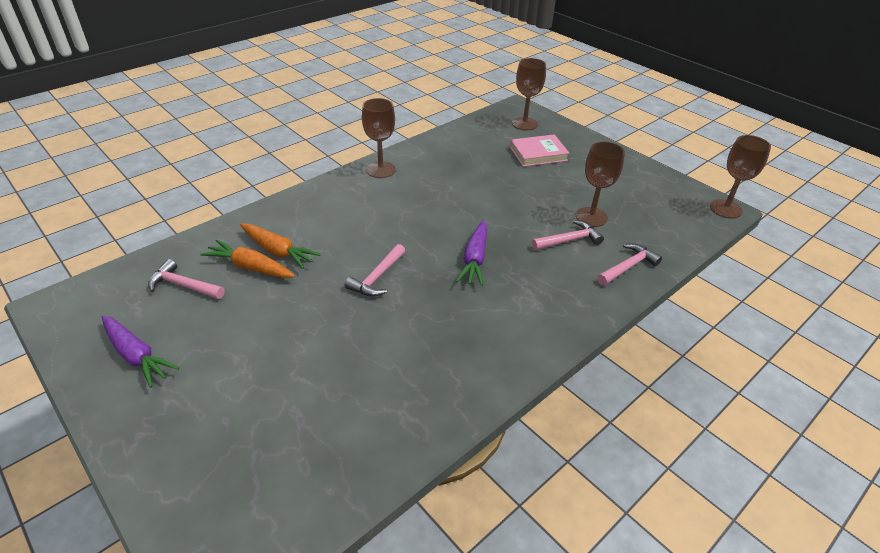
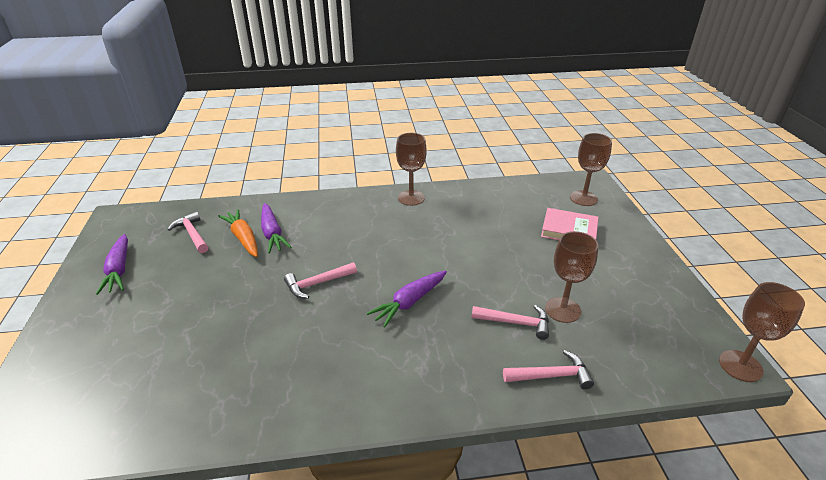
camera: 35 degrees right, 5 degrees down
orange carrot [240,223,321,269] -> purple carrot [261,203,291,253]

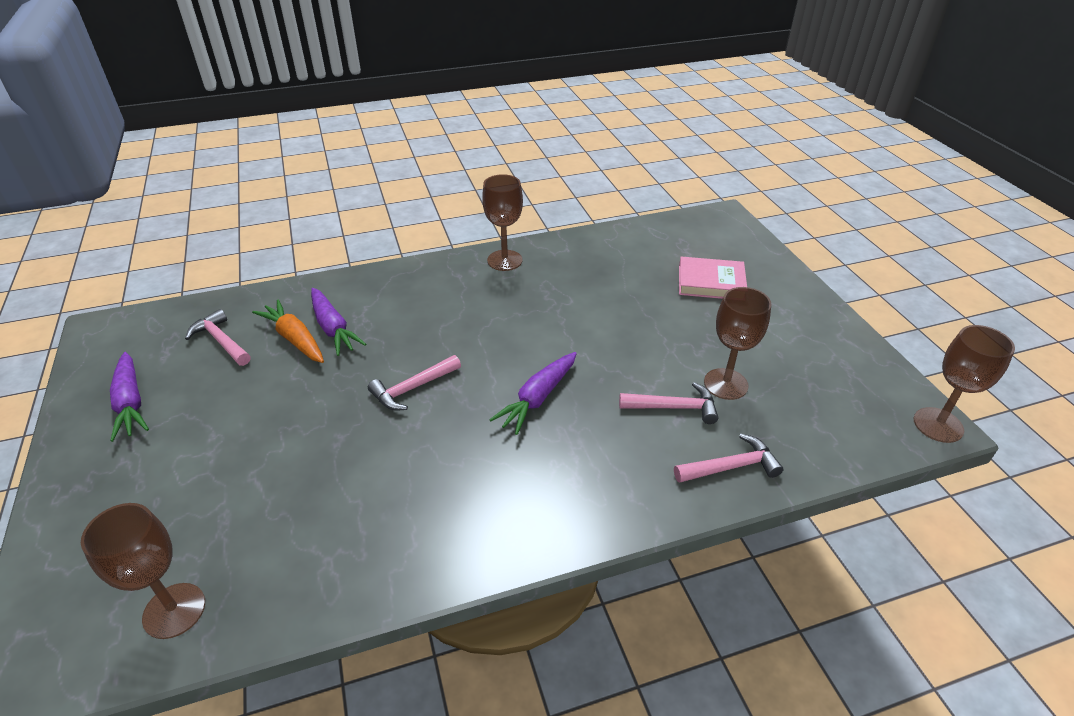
camera: 10 degrees left, 5 degrees up
brown goblet [570,133,612,206] -> brown goblet moved to [81,503,205,639]

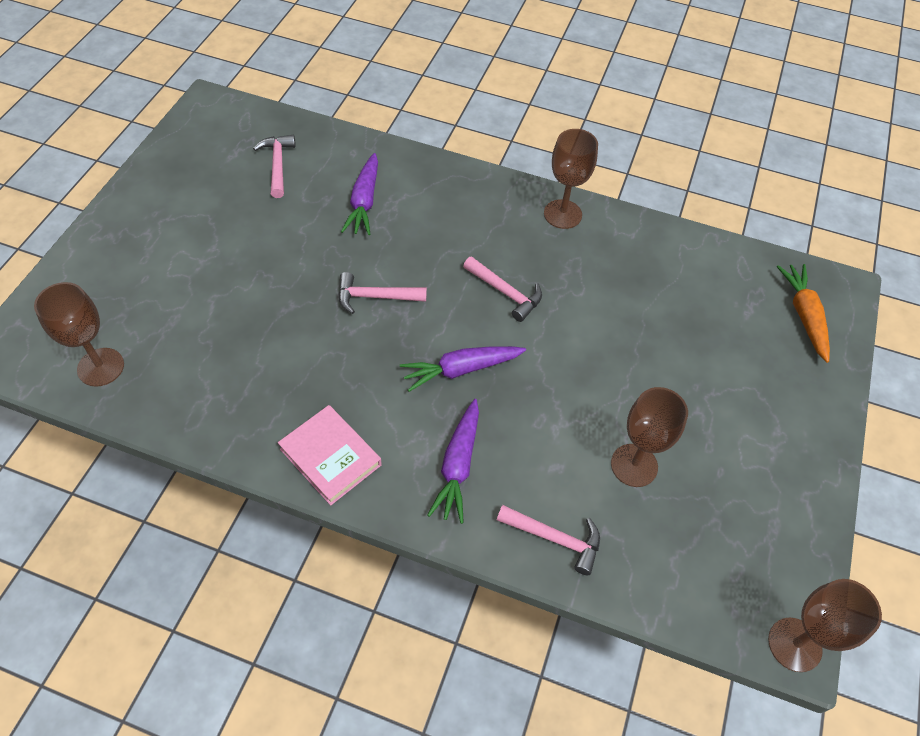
camera: 35 degrees right, 15 degrees up
purple carrot [110,352,149,442] -> purple carrot moved to [427,399,479,524]
orange carrot [252,300,324,363] -> orange carrot moved to [777,264,830,363]
pink hammer [619,382,719,424] -> pink hammer moved to [463,256,542,322]
pink book [679,257,747,299] -> pink book moved to [278,405,382,505]

